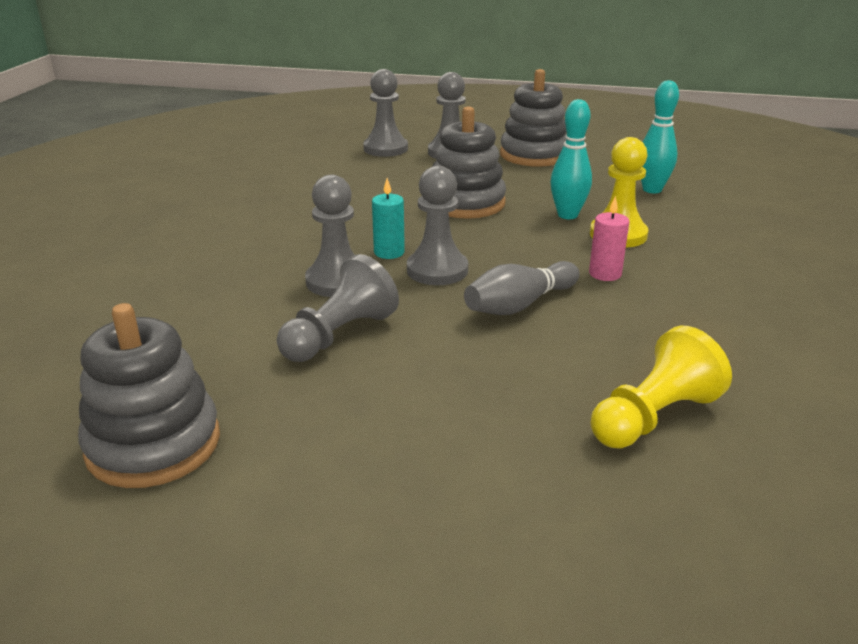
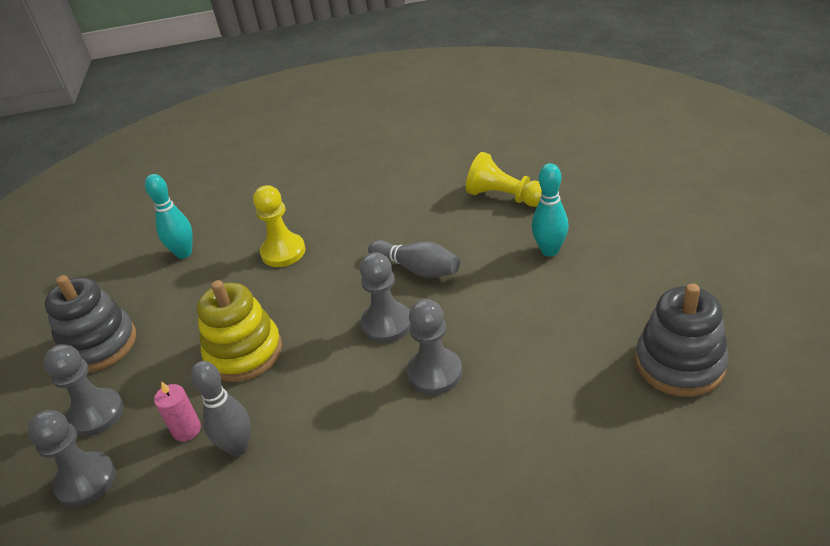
camera: 105 degrees left, 10 degrees up
grey pawn [277,254,399,362] -> none
turquoise candle [372,178,405,259] -> none
grey stacking toy [432,106,506,219] -> yellow stacking toy [197,280,282,382]
turquoise bowling pin [551,99,592,219] -> turquoise bowling pin moved to [532,163,568,256]
pink candle [589,196,629,281] -> pink candle moved to [154,381,201,442]
none -> grey bowling pin [191,361,251,456]

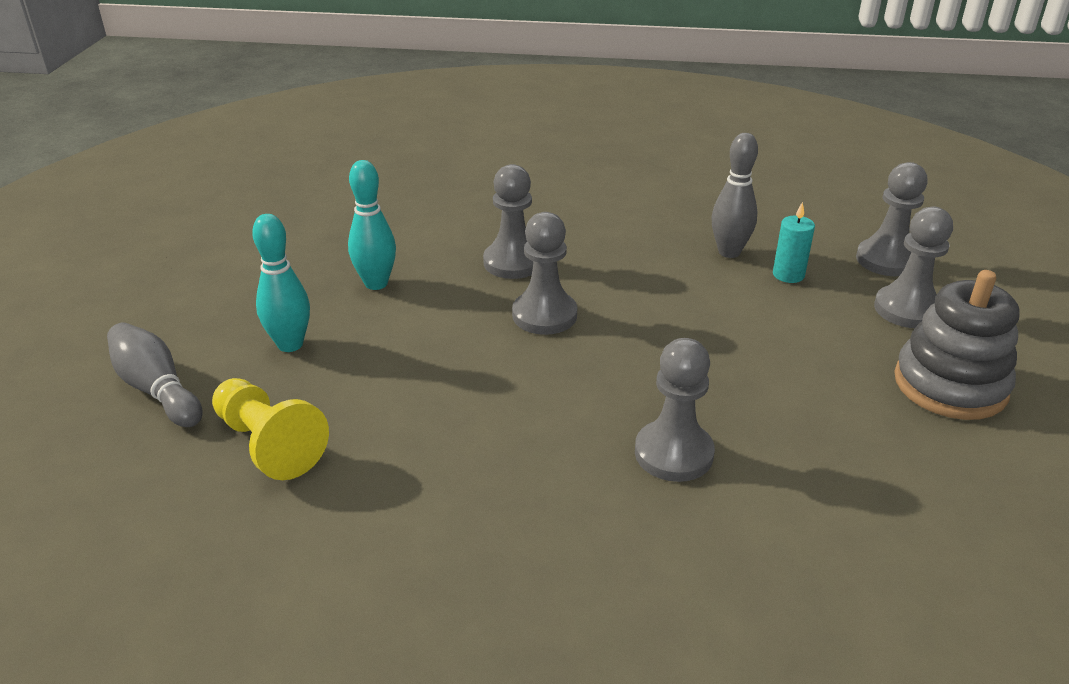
camera: 170 degrees left, 5 degrees down
turquoise bowling pin [145,174,193,259] -> turquoise bowling pin moved to [348,160,396,290]
pink candle [154,381,201,442] -> turquoise candle [773,202,815,283]
yellow stacking toy [197,280,282,382] -> none
yellow pawn [253,185,306,267] -> grey pawn [635,338,715,482]
grey bowling pin [368,240,460,278] -> grey bowling pin moved to [107,322,203,427]
grey stacking toy [635,283,729,397] -> none

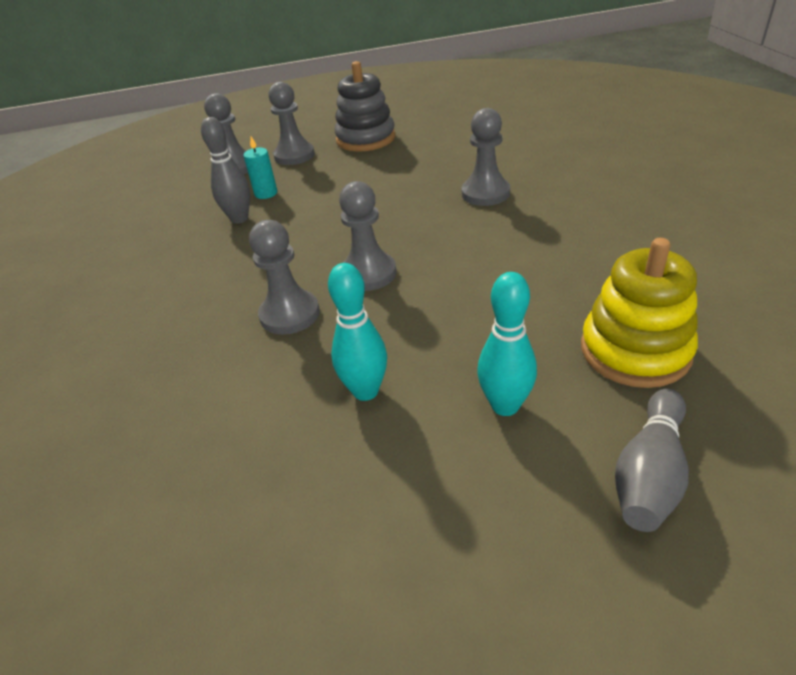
camera: 105 degrees left, 5 degrees up
yellow pawn [212,378,329,480] -> yellow stacking toy [581,238,698,388]

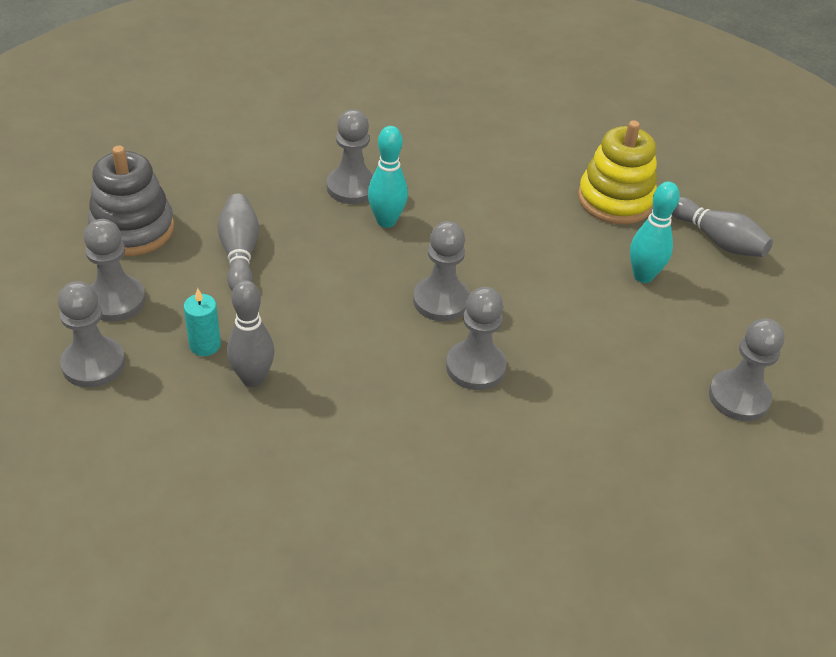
camera: 80 degrees left, 5 degrees up
turquoise bowling pin [328,263,387,401] -> turquoise bowling pin moved to [368,126,408,228]
none -> grey bowling pin [218,194,259,291]
none -> grey pawn [709,319,785,421]

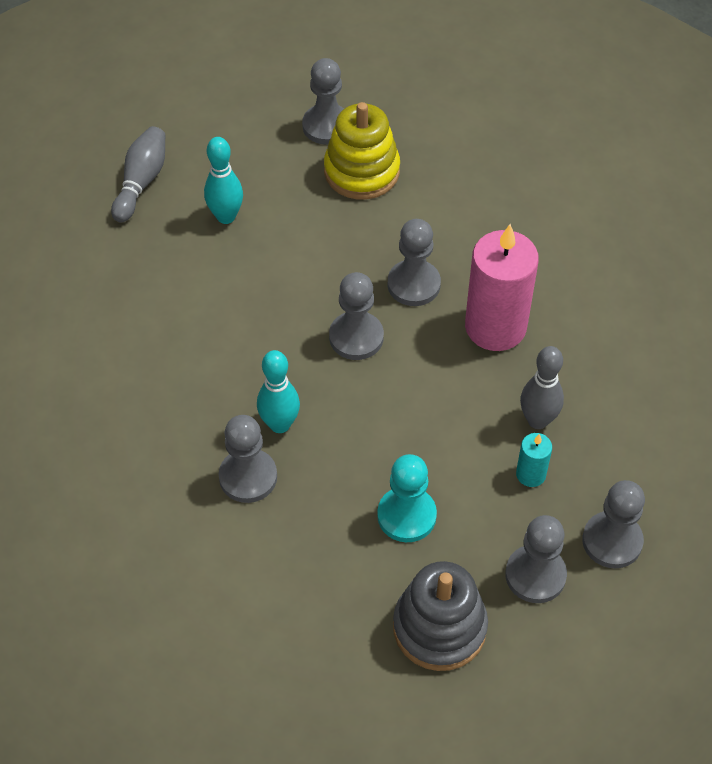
camera: 115 degrees left, 10 degrees up
grey bowling pin [218,194,259,291] -> turquoise pawn [377,454,437,542]
yellow stacking toy [578,120,657,224] -> yellow stacking toy moved to [324,102,400,200]
none -> pink candle [465,224,539,351]

